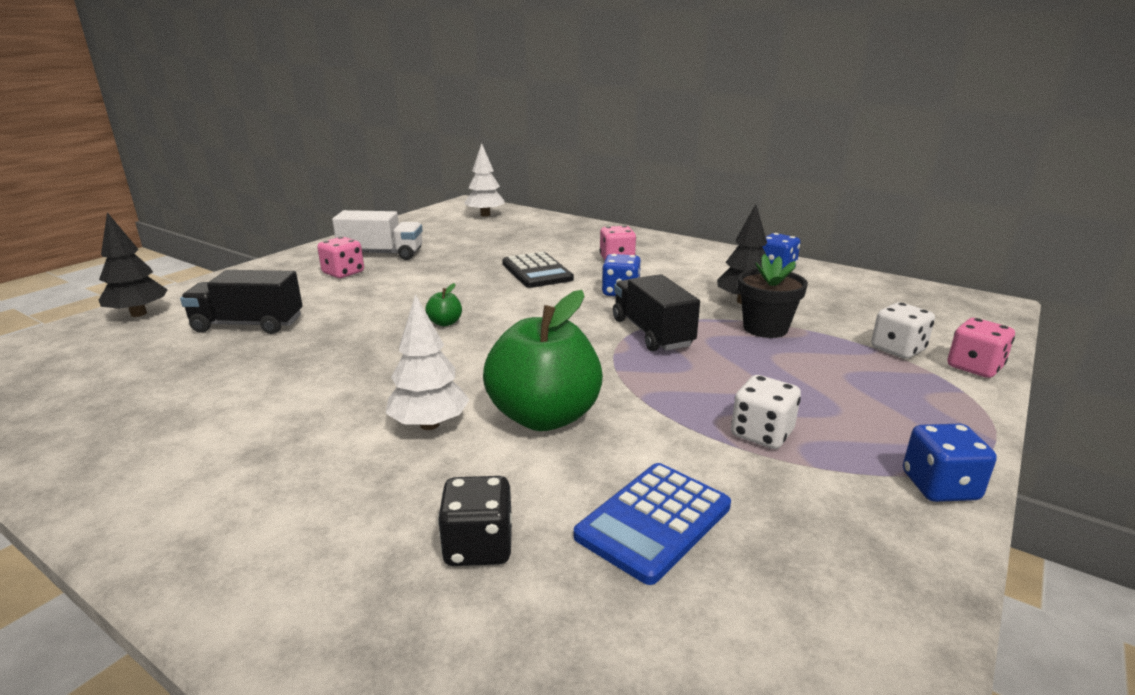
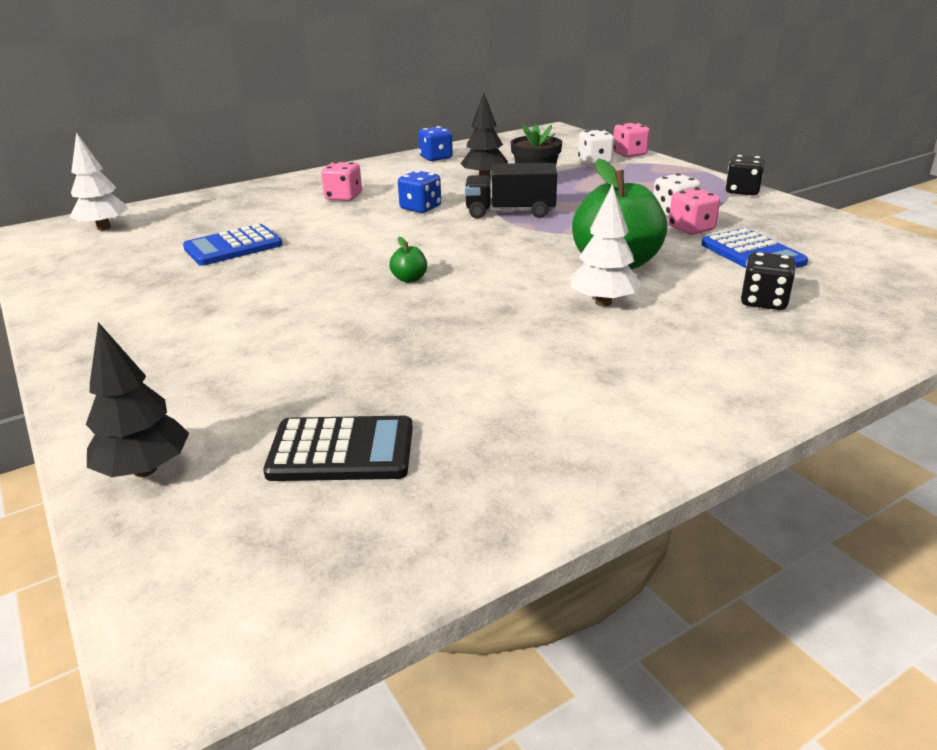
camera: 65 degrees left, 5 degrees up
black truck [180,270,303,334] -> none
pink dice [317,237,364,278] -> pink dice moved to [669,188,720,235]
white truck [332,210,423,260] -> none
black calculator [502,252,574,288] -> black calculator moved to [263,416,413,481]
blue dice [903,424,997,502] -> black dice [725,155,765,195]
none -> blue calculator [183,224,283,266]

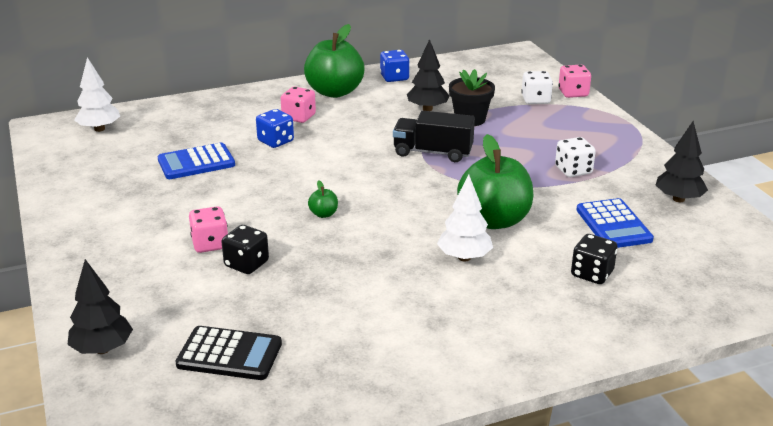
camera: 10 degrees right, 0 degrees up
blue dice [398,170,441,213] -> blue dice moved to [256,109,294,148]
pink dice [669,188,720,235] -> pink dice moved to [189,206,228,253]
black dice [725,155,765,195] -> black dice moved to [222,225,269,274]
none -> green apple [304,24,365,98]
none -> black tree [656,121,708,202]

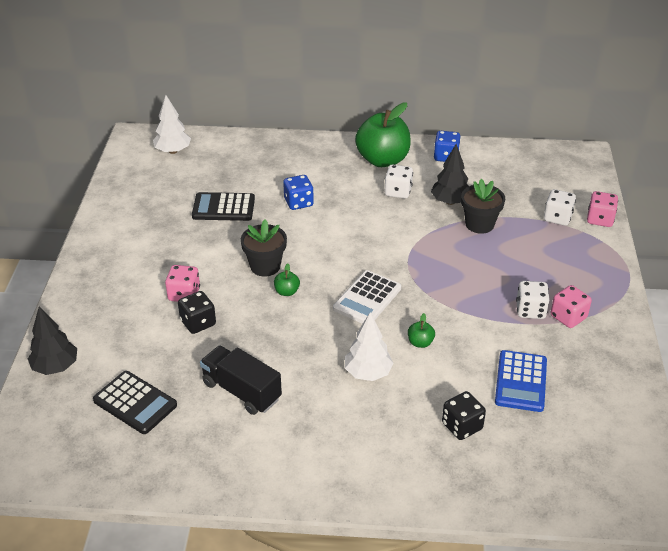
camera: 25 degrees right, 10 degrees up
blue calculator [158,143,235,179] -> black calculator [192,192,255,221]
pink dice [281,87,316,123] -> pink dice moved to [551,285,592,328]
black truck [393,111,475,162] -> black truck moved to [200,346,282,415]
green apple [457,134,533,229] -> green apple [408,313,435,348], size x0.40
black tree [656,121,708,202] -> none
none -> black flower pot [241,219,287,277]
none -> white calculator [333,270,401,324]
none -> white dice [385,165,413,199]

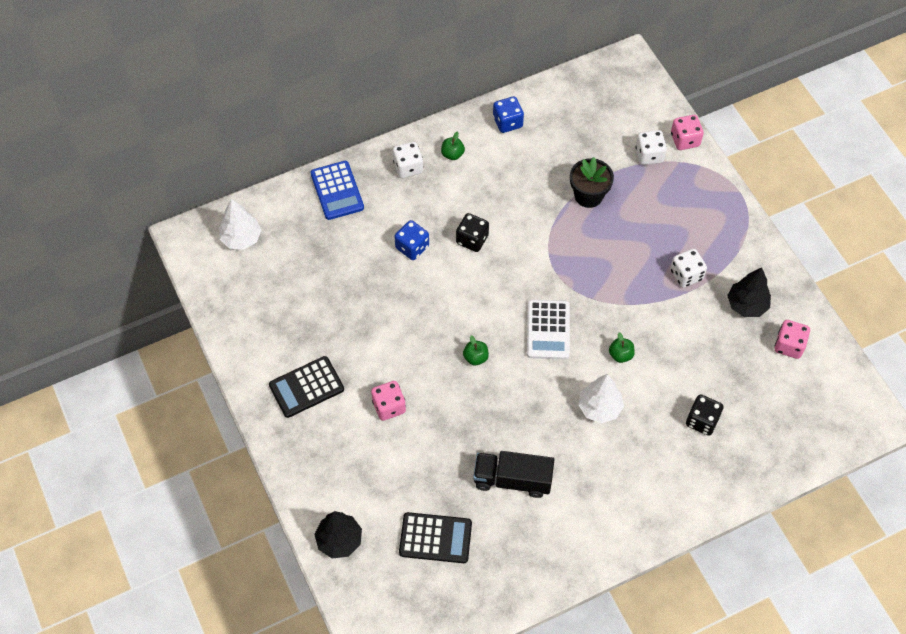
camera: 30 degrees left, 20 degrees up
black dice [178,291,216,334] -> black dice moved to [456,213,489,252]
black calculator [192,192,255,221] -> black calculator moved to [269,356,344,418]
black flower pot [241,219,287,277] -> none
green apple [355,103,411,167] -> green apple [441,132,465,160], size x0.40
white dice [385,165,413,199] -> white dice moved to [393,142,423,178]
black tree [431,144,469,205] -> black tree moved to [727,267,771,317]
blue calculator [495,350,547,412] -> blue calculator moved to [310,161,364,220]
pink dice [551,285,592,328] -> pink dice moved to [774,320,810,359]

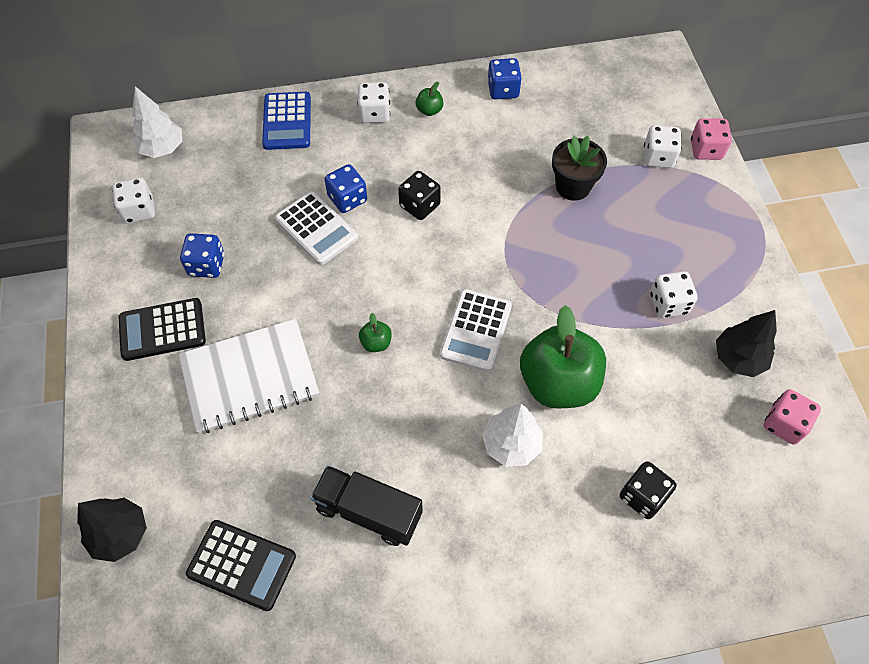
camera: 15 degrees right, 0 degrees up
pink dice [371,381,406,421] -> white notebook [178,319,319,434]
green apple [609,332,635,363] -> green apple [520,305,606,409], size x2.47
none -> white dice [112,177,155,224]
none -> blue dice [180,233,224,278]
none -> white calculator [275,191,358,265]

